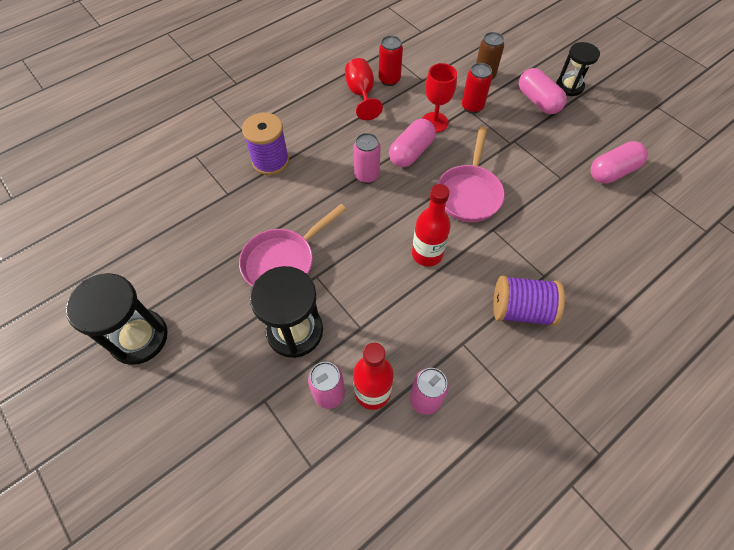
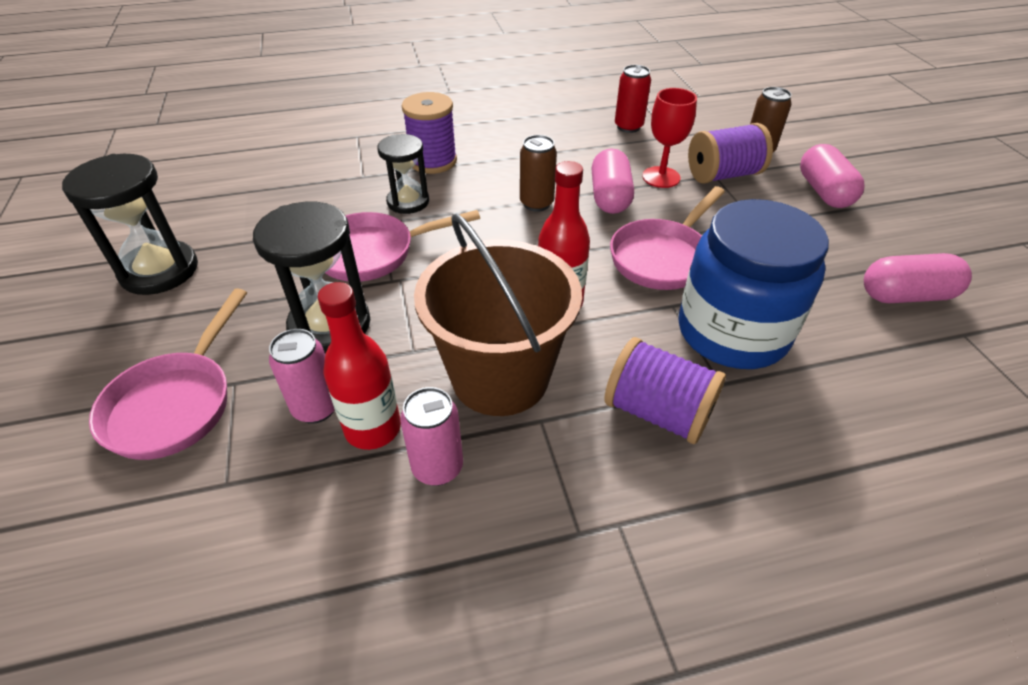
camera: 25 degrees right, 15 degrees down
red goblet [345,58,383,120] -> none
pink can [353,133,381,184] -> brown can [520,135,557,212]
pink capsule [389,119,436,167] -> pink capsule turned 60 degrees counterclockwise [591,148,634,214]
red can [462,63,492,113] -> purple spool [688,123,773,184]
black hourglass [556,42,600,96] -> black hourglass moved to [377,134,429,214]
none -> pink pan [89,288,247,460]
none -> brown bucket [414,213,582,416]
none -> blue jar [679,199,829,369]

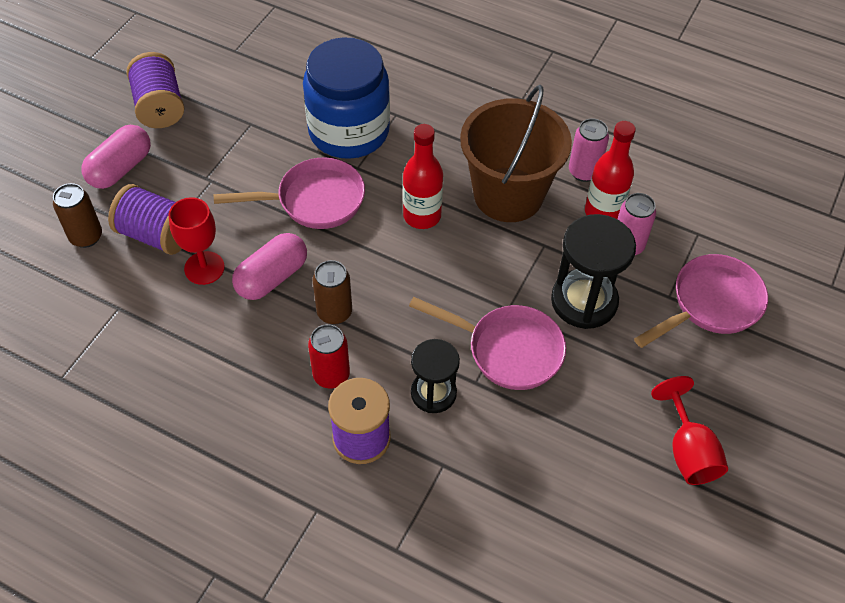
camera: 140 degrees left, 10 degrees up
black hourglass [62,154,198,295] -> red goblet [651,376,728,485]
purple spool [605,337,726,444] -> purple spool moved to [127,52,184,128]
red can [615,65,651,133] -> red can moved to [308,324,350,388]
pink capsule [864,253,972,303] -> none

